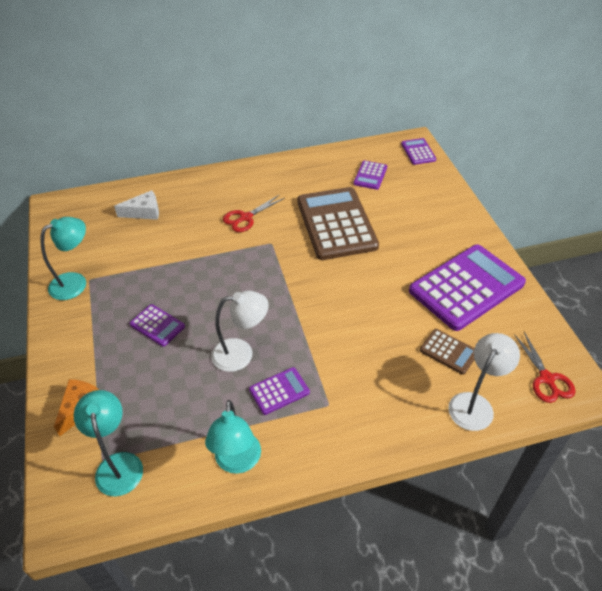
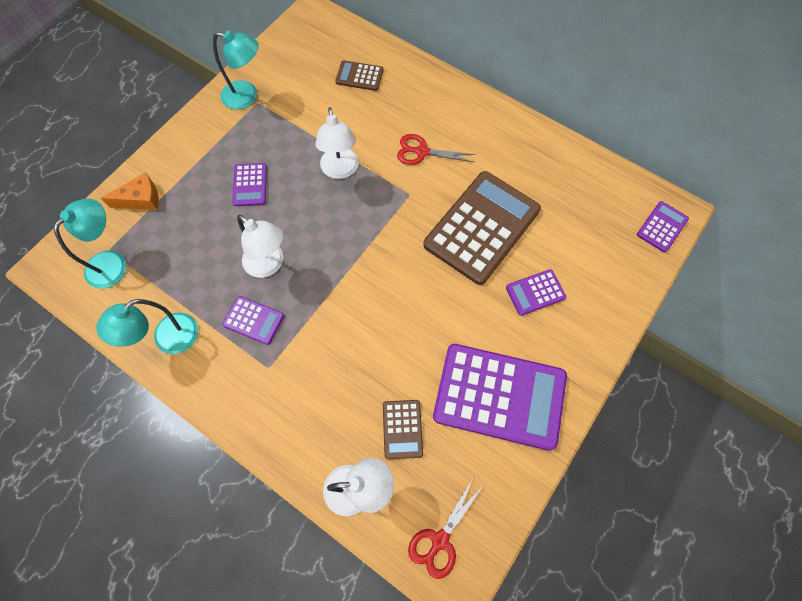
camera: 50 degrees right, 20 degrees up
white cheese [114,190,159,220] -> brown calculator [335,60,383,91]
purple calculator [354,160,387,190] -> purple calculator moved to [506,269,566,316]
none -> white lamp [315,107,359,179]

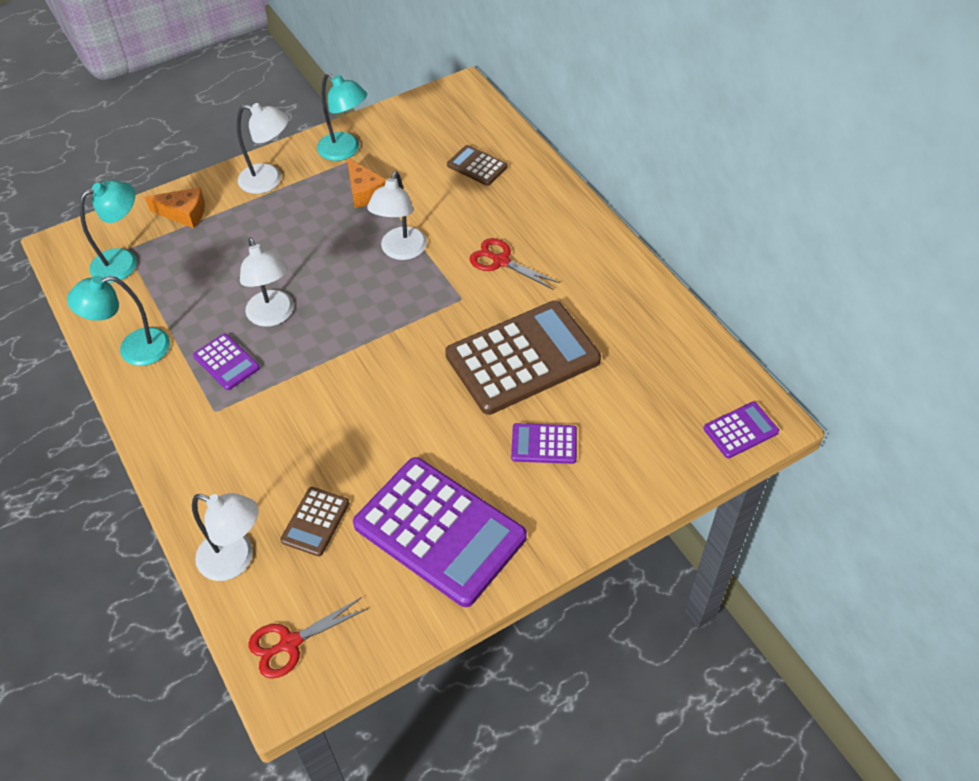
camera: 25 degrees right, 15 degrees down
purple calculator [232,163,267,206] -> none
none -> white lamp [237,103,289,194]
none -> orange cheese [347,158,386,208]

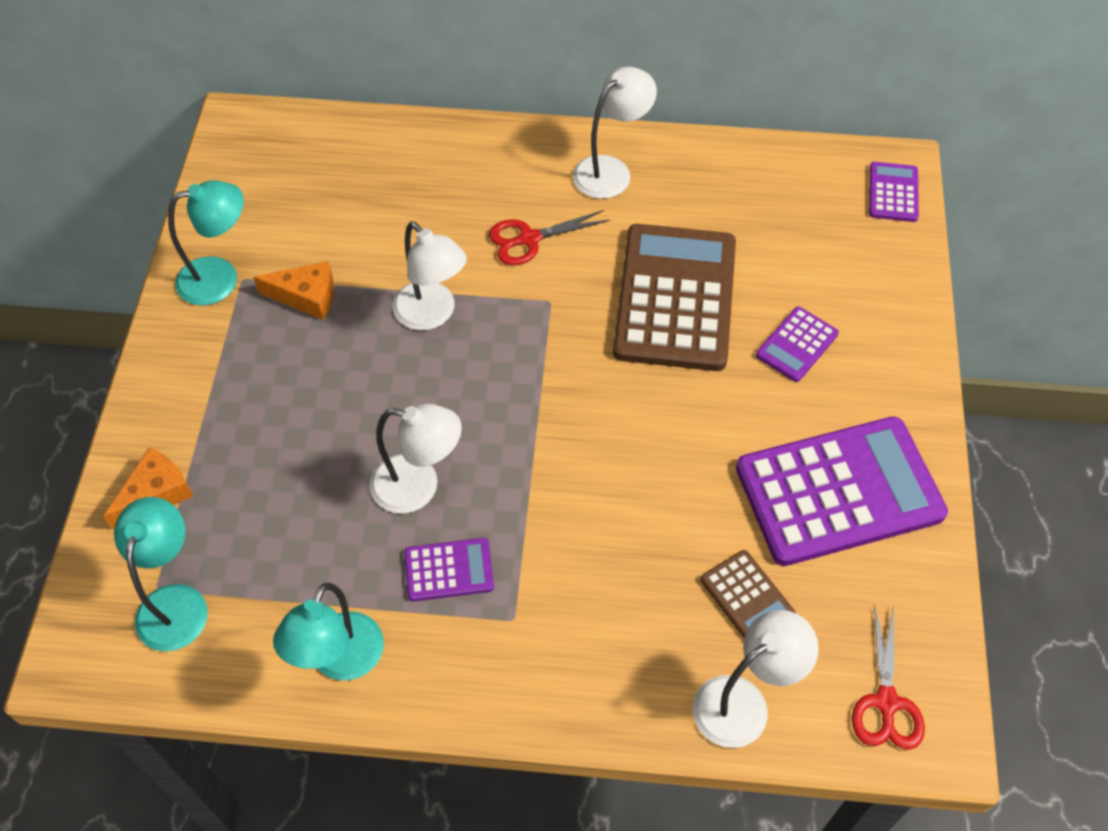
camera: 55 degrees left, 5 degrees up
white lamp [237,103,289,194] -> white lamp moved to [573,67,657,199]
brown calculator [447,145,508,186] -> none

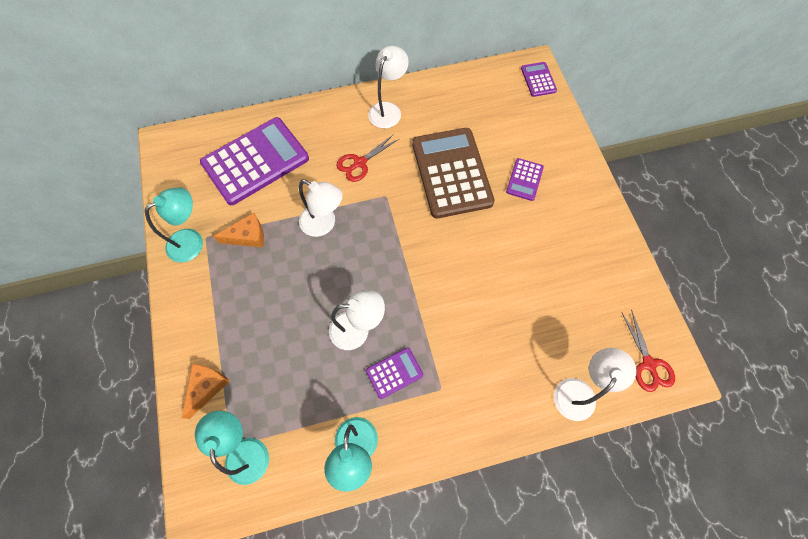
camera: 20 degrees left, 10 degrees up
brown calculator [701,550,796,638] -> none
purple calculator [736,417,948,566] -> purple calculator moved to [200,117,309,205]

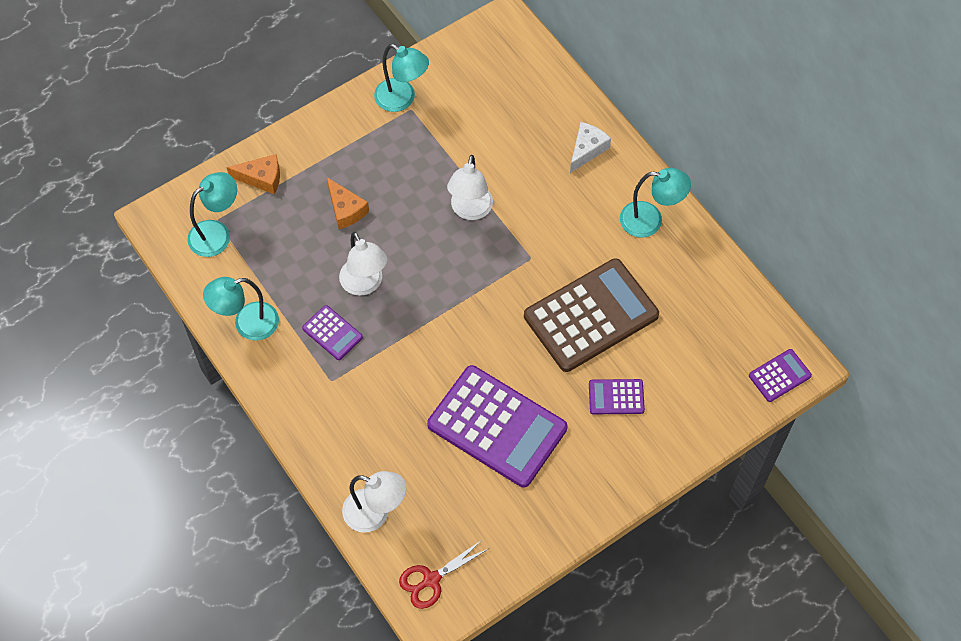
camera: 70 degrees right, 5 degrees down
purple calculator [200,117,309,205] -> purple calculator moved to [427,365,567,488]
orange cheese [213,213,264,247] -> orange cheese moved to [327,177,369,229]
red scissors [336,134,399,182] -> none
white lamp [368,46,409,129] -> turquoise lamp [620,168,691,237]
none -> white cheese [570,122,611,173]

